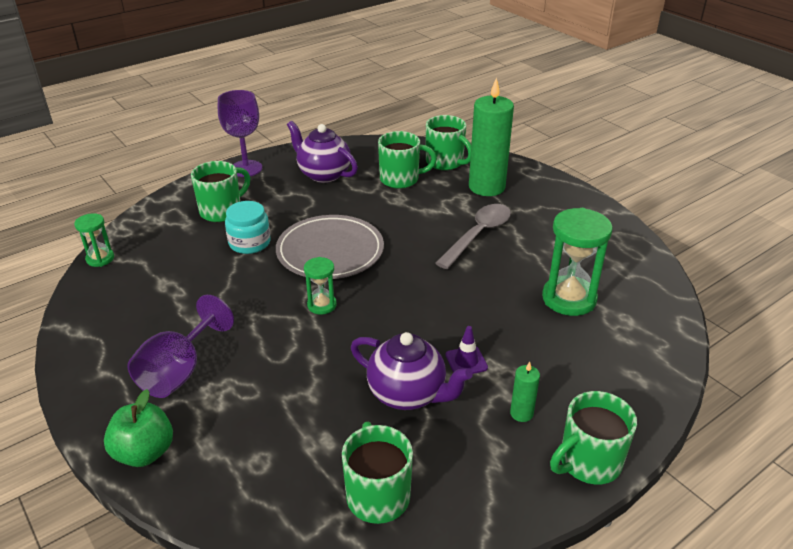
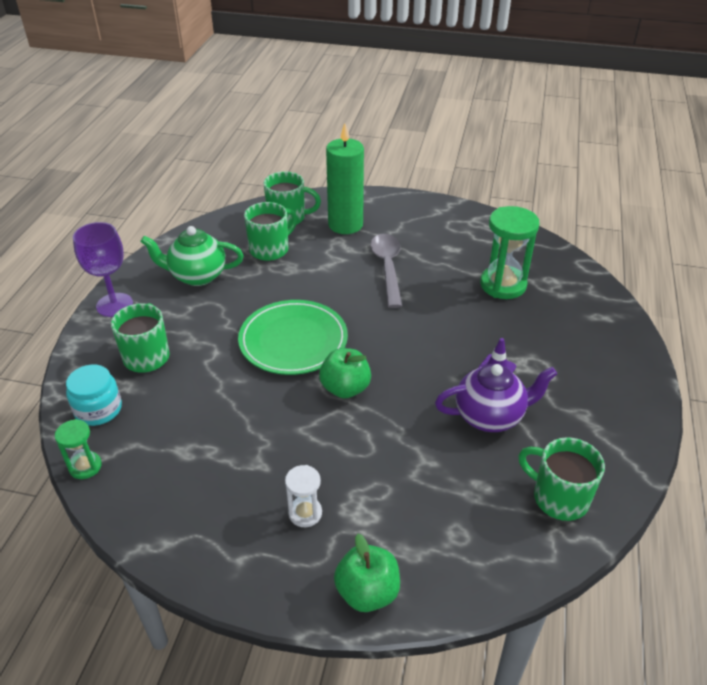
camera: 40 degrees left, 5 degrees up
purple goblet [128,295,234,398] -> white hourglass [285,465,322,527]
turquoise jar [225,201,271,254] -> turquoise jar moved to [66,365,122,426]
grey plate [276,215,384,279] -> green plate [238,300,348,375]
purple teapot [287,121,358,183] -> green teapot [140,226,244,286]
green hourglass [304,257,337,315] -> green apple [319,348,371,398]
green candle [510,362,540,422] -> none
green mug [550,391,637,484] -> none

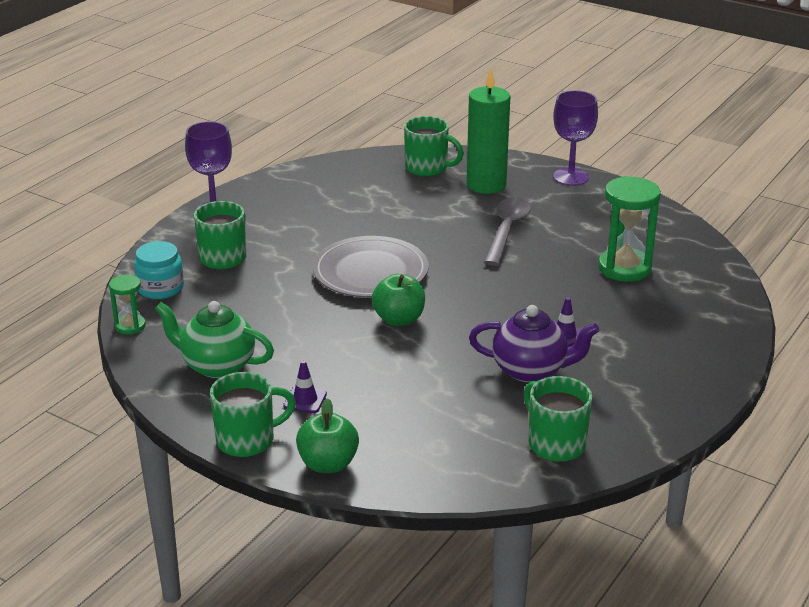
camera: 20 degrees right, 10 degrees down
green teapot [140,226,244,286] -> green teapot moved to [155,301,274,378]
green plate [238,300,348,375] -> grey plate [313,236,429,298]
green mug [244,202,297,261] -> green mug moved to [210,372,296,457]
white hourglass [285,465,322,527] -> purple traffic cone [283,360,327,413]
none -> purple goblet [553,90,598,186]

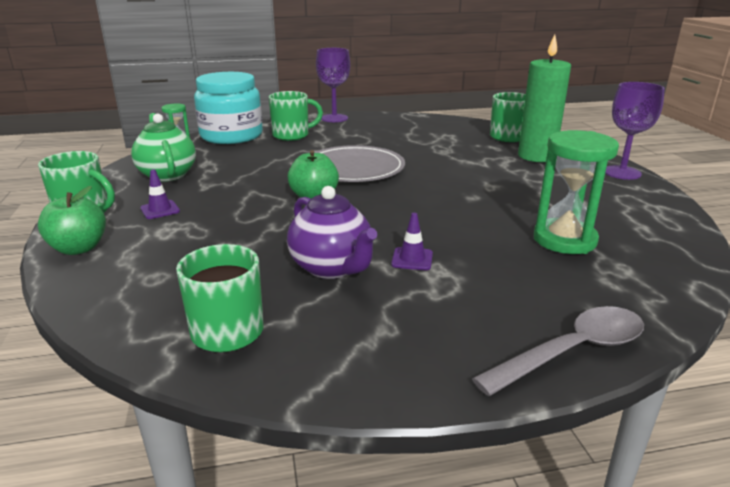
camera: 45 degrees right, 5 degrees down
turquoise jar [134,241,184,299] -> turquoise jar [194,72,263,144], size x1.82
grey spoon [484,197,531,266] -> grey spoon moved to [472,306,644,396]

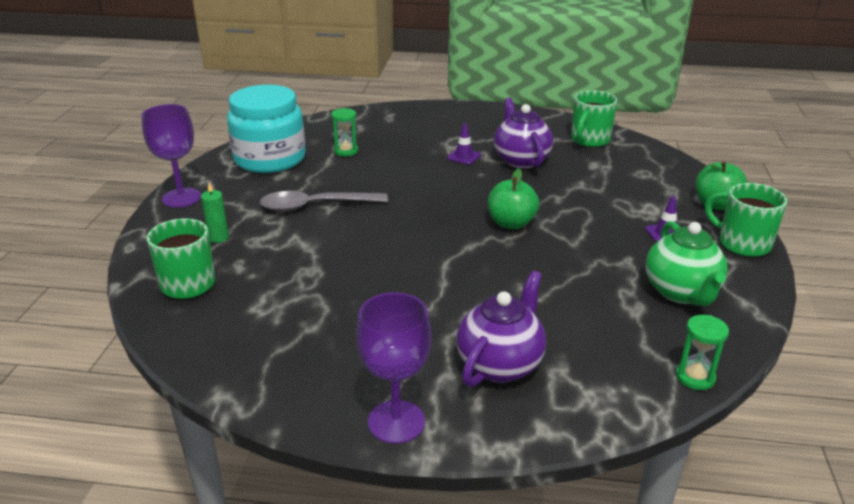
camera: 160 degrees left, 5 degrees up
turquoise jar [194,72,263,144] -> turquoise jar moved to [227,85,306,173]
green mug [269,91,323,141] -> purple teapot [457,270,546,387]
grey plate [314,145,405,182] -> none
grey spoon [472,306,644,396] -> grey spoon moved to [260,191,388,212]
green candle [518,35,571,162] -> green candle [201,183,229,243], size x0.44
green hourglass [534,130,619,254] -> green hourglass [331,108,358,156], size x0.54

